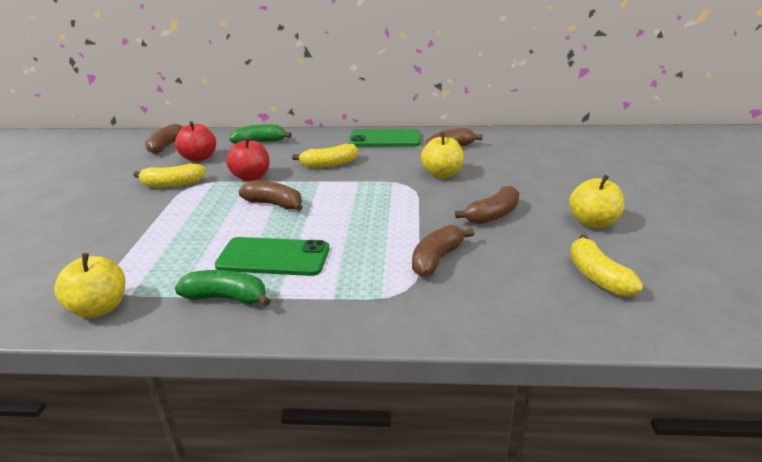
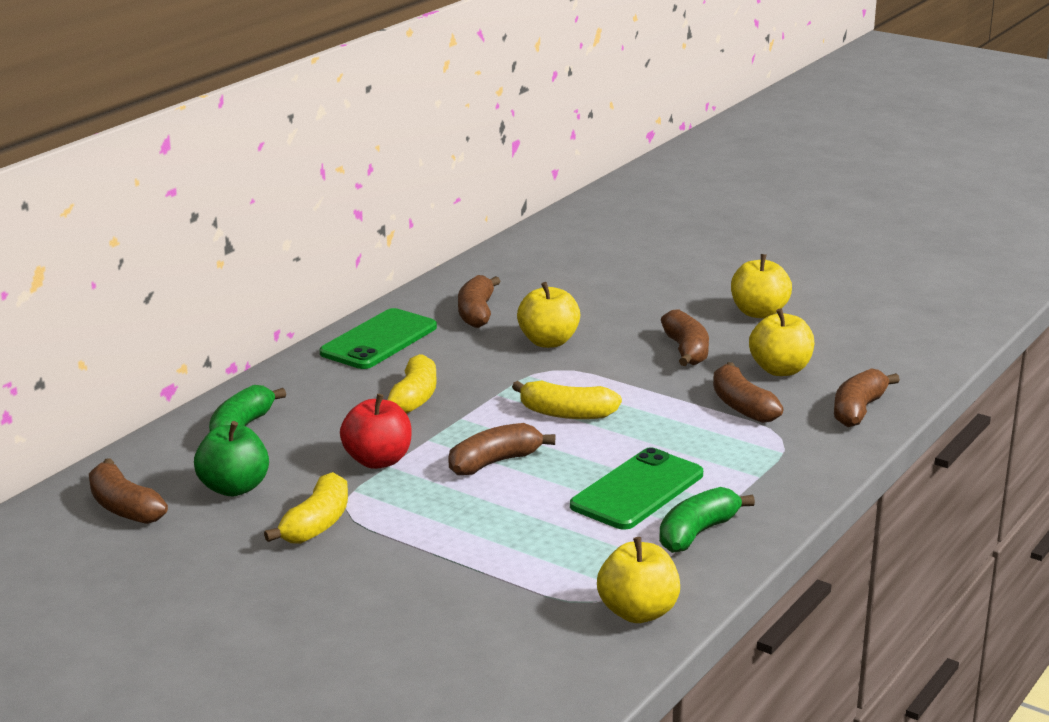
camera: 60 degrees left, 5 degrees down
red apple [175,121,216,162] -> green apple [194,421,269,496]
yellow banana [570,234,643,296] -> yellow banana moved to [512,381,622,419]
none -> yellow apple [749,308,815,376]
none -> brown banana [834,368,900,427]

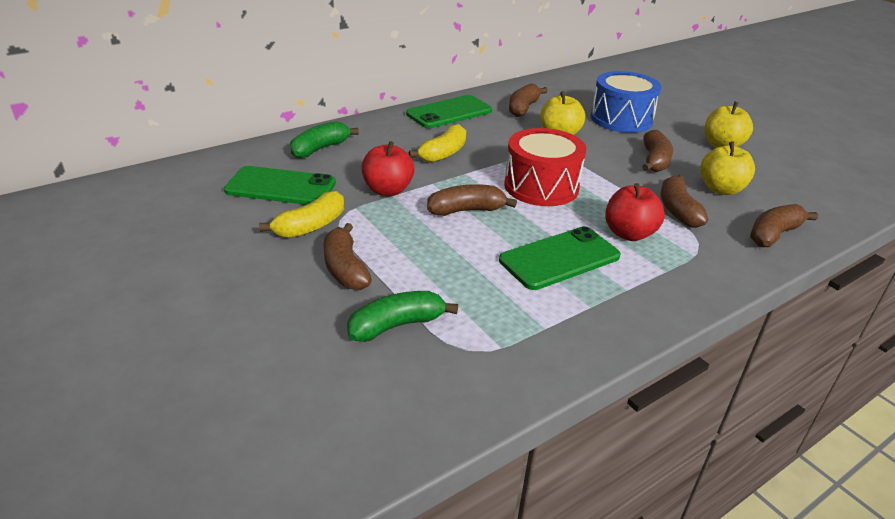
camera: 20 degrees right, 10 degrees up
brown banana [89,458,168,524] -> brown banana moved to [323,223,372,290]
green apple [194,421,269,496] -> green phone [224,166,336,205]
yellow banana [512,381,622,419] -> red drum [504,128,586,206]
yellow apple [597,537,680,623] -> none
green banana [659,487,755,553] -> green banana moved to [347,291,458,342]
none -> blue drum [591,71,661,133]
none -> red apple [605,183,665,241]

